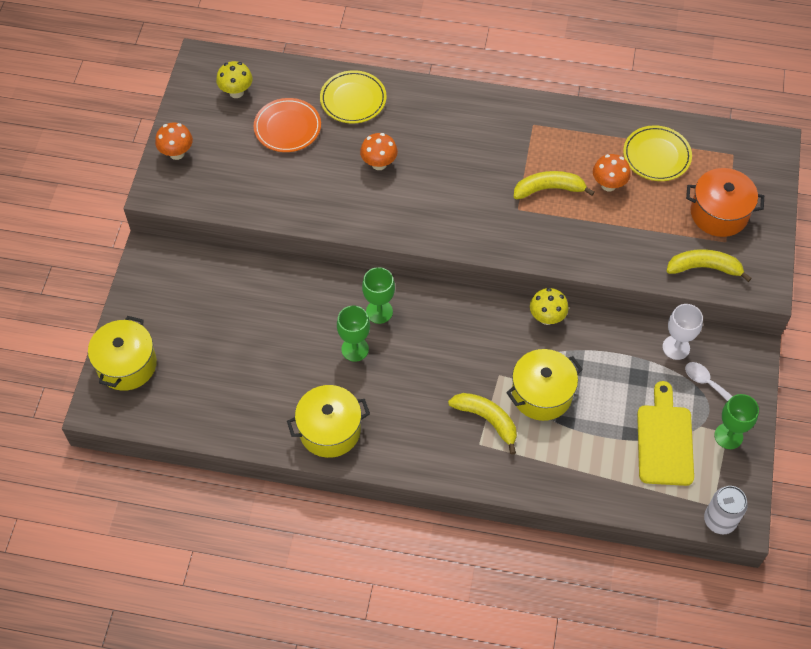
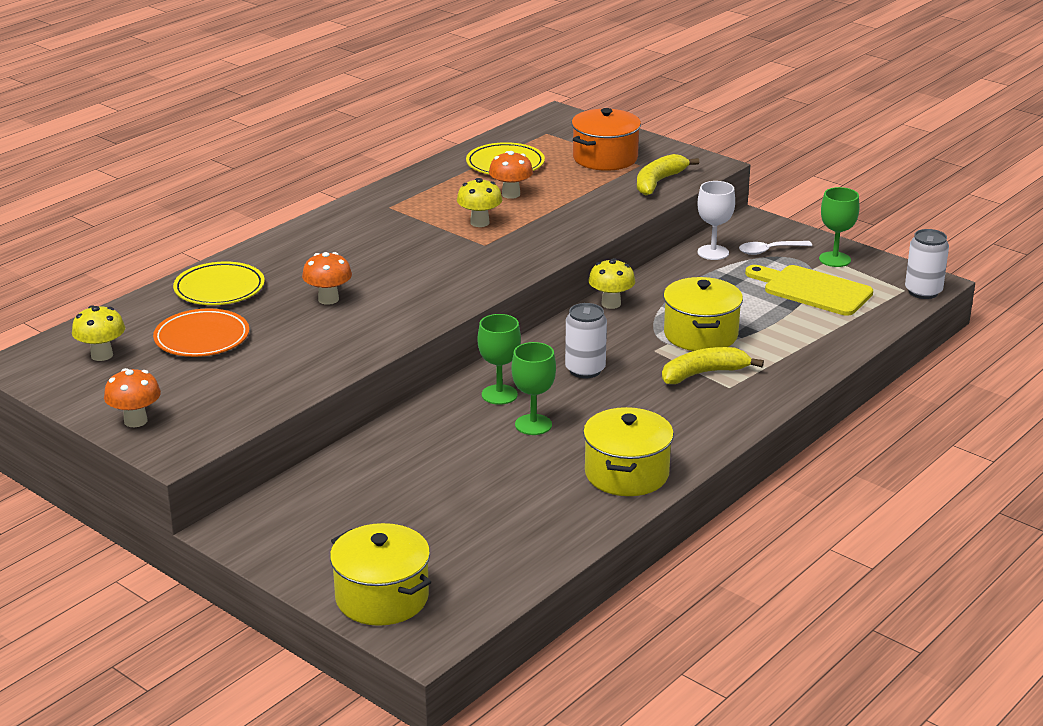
camera: 60 degrees left, 30 degrees down
yellow banana [514,171,594,199] -> yellow mushroom [457,178,502,227]
none -> white can [565,303,607,378]

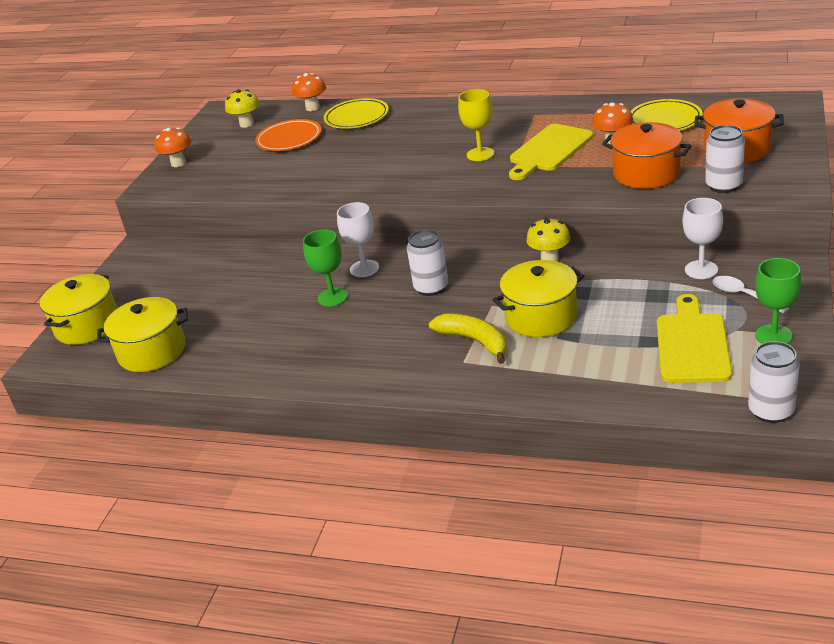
camera: 70 degrees right, 5 degrees up
orange mushroom [302,252,352,305] -> orange mushroom moved to [292,73,326,111]
yellow mushroom [457,178,502,227] -> yellow cutting board [509,124,593,180]
green goblet [478,314,521,405] -> white goblet [337,202,379,277]
yellow pot [583,407,674,496] -> yellow pot moved to [97,297,188,372]
yellow banana [637,154,699,196] -> white can [705,125,745,193]
none -> yellow goblet [458,89,494,161]
none -> orange pot [602,122,692,189]

